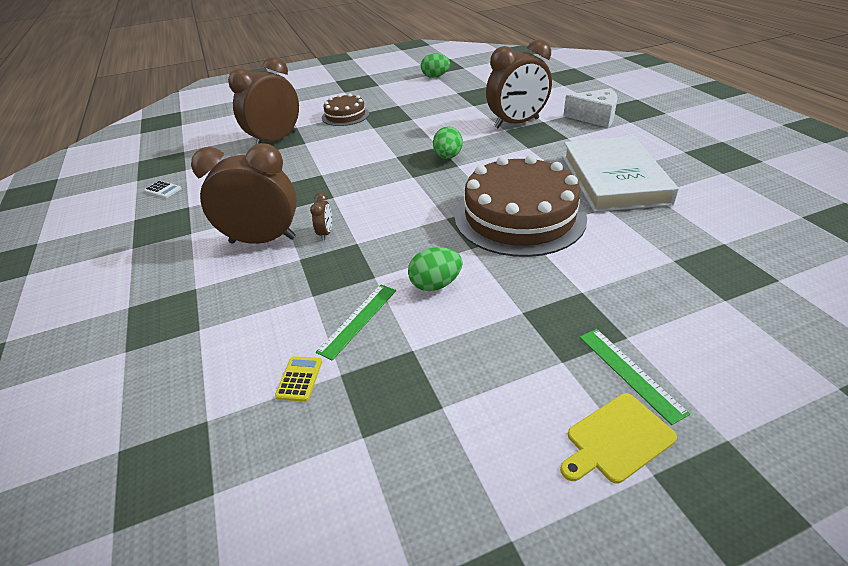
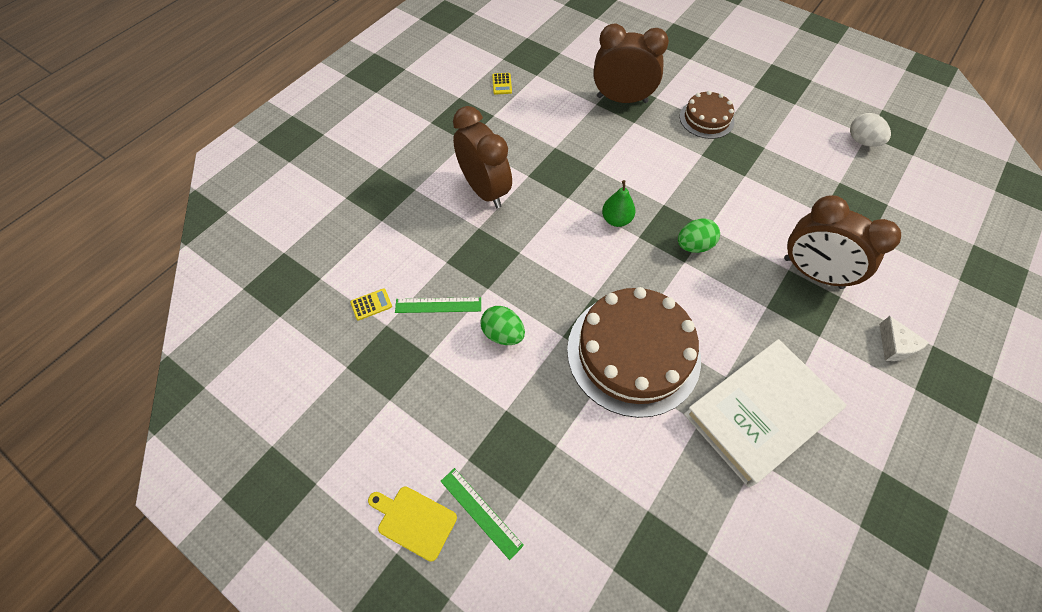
camera: 55 degrees right, 20 degrees up
white calculator [144,181,182,198] -> yellow calculator [492,73,512,95]
brown clock [310,192,332,240] -> none
green egg [421,53,450,78] -> white egg [850,113,891,147]
white cheese [563,88,617,128] -> white cheese [879,316,929,361], size x0.64
green ruler [580,329,690,425] -> green ruler turned 75 degrees counterclockwise [441,468,524,560]
none -> green pear [602,180,635,227]

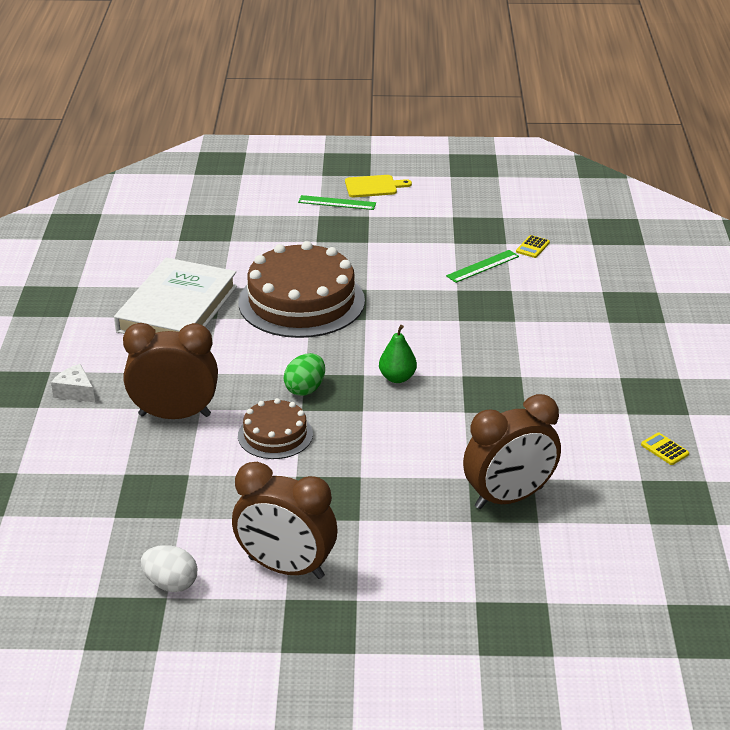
camera: 145 degrees right, 25 degrees down
brown clock [453,106,512,208] -> brown clock moved to [232,462,337,579]
green egg [480,306,525,345] -> none
brown cake [680,91,734,139] -> brown cake moved to [238,398,313,459]

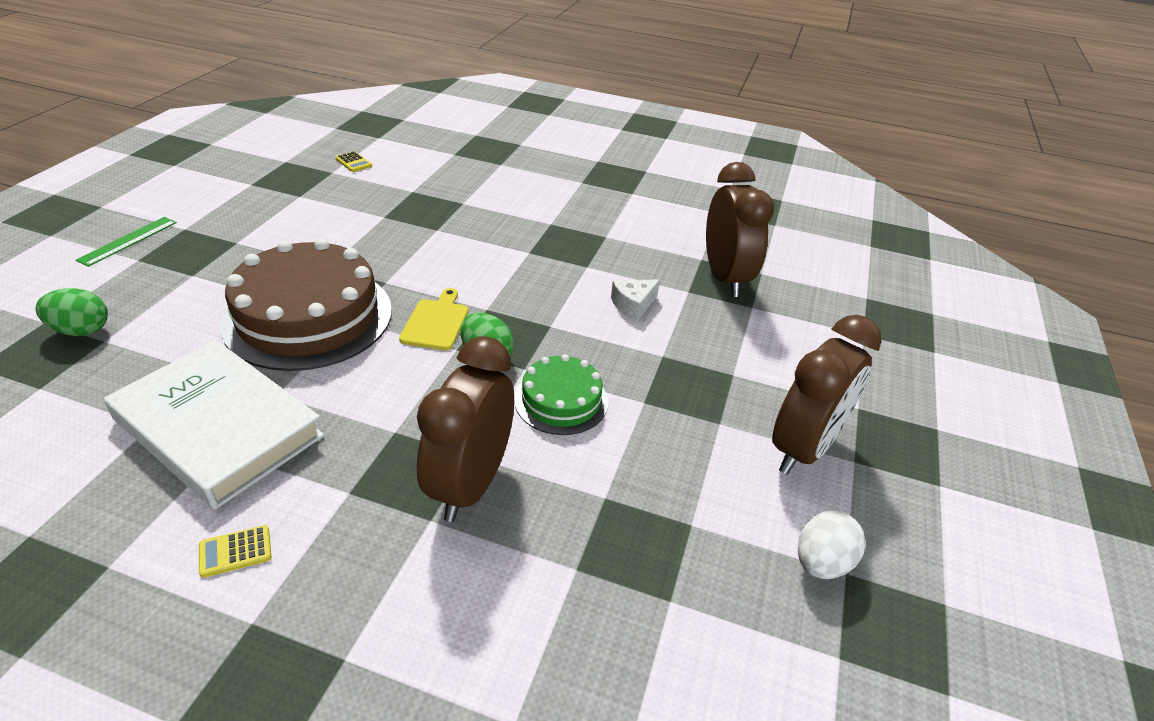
camera: 75 degrees left, 5 degrees up
white cheese [51,364,95,402] -> white cheese moved to [611,279,660,321]
brown cake [238,398,313,459] -> green cake [514,354,608,435]
yellow cutting board [345,175,412,197] -> yellow cutting board moved to [399,288,468,350]
green pear [379,325,417,383] -> none
green ruler [446,250,519,283] -> none
yellow calculator [641,433,689,465] -> yellow calculator moved to [199,525,271,578]
none -> green egg [35,288,108,336]

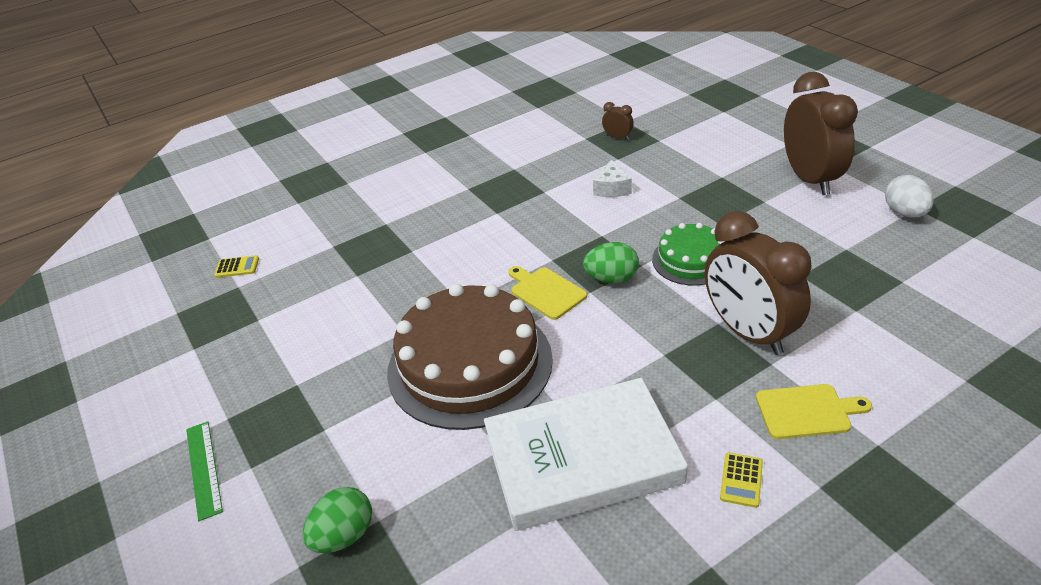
camera: 45 degrees left, 0 degrees up
brown clock [706,162,774,297] -> brown clock [602,102,634,140], size x0.40
none -> yellow cutting board [756,384,872,439]

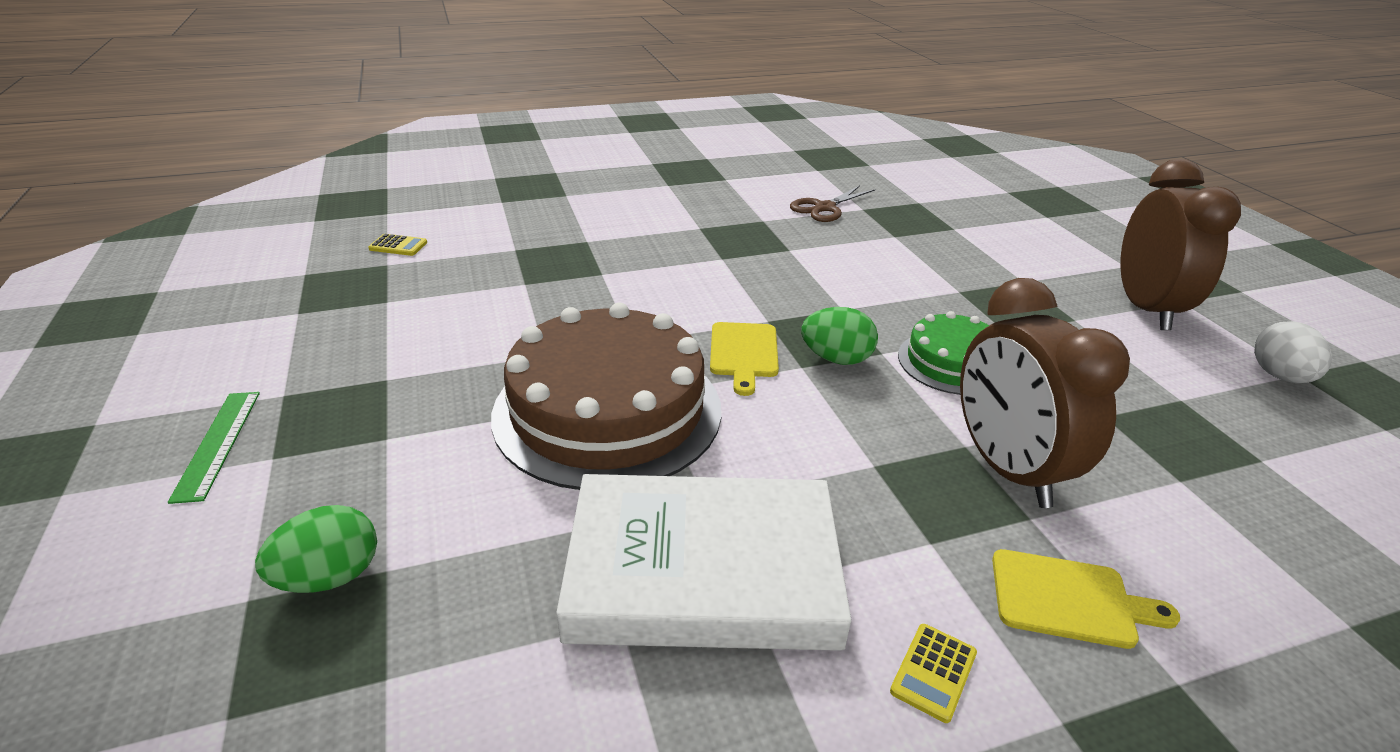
camera: 10 degrees right, 5 degrees down
yellow cutting board [508,266,587,320] -> yellow cutting board turned 150 degrees counterclockwise [710,322,779,396]
white cheese [593,160,632,197] -> none
brown clock [602,102,634,140] -> none
none -> brown scissors [790,185,875,222]

